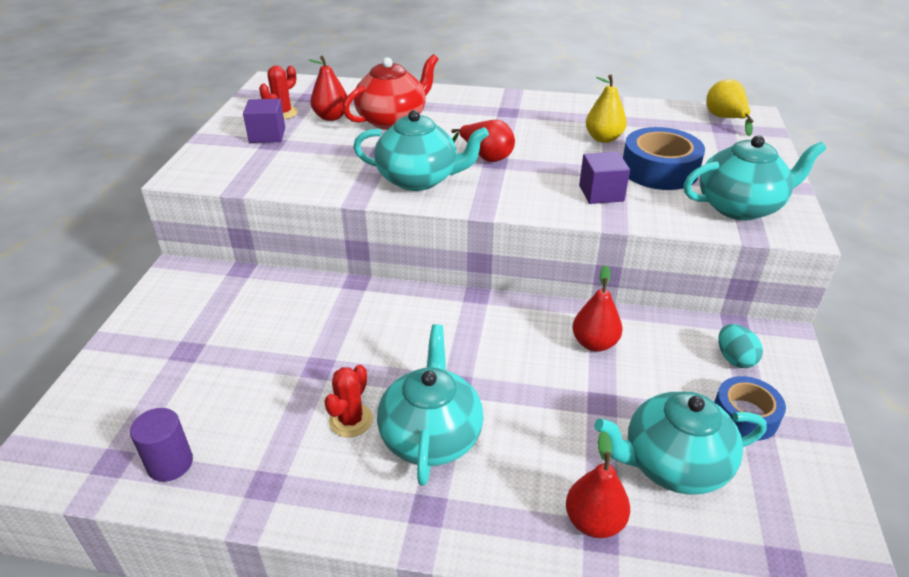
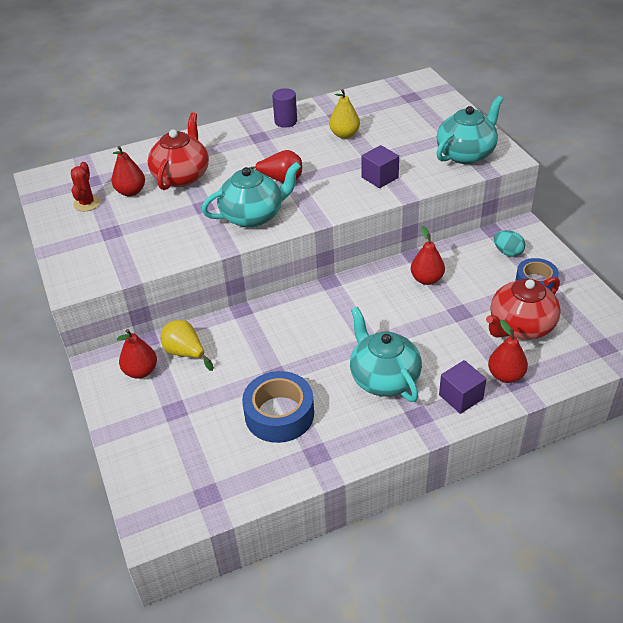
camera: 30 degrees left, 5 degrees up
purple cylinder [130,408,193,482] -> purple cylinder moved to [272,88,297,128]
purple cube [243,99,285,143] -> purple cube moved to [439,360,486,414]
red cactus [324,365,373,437] -> none
turquoise teapot [594,392,767,495] -> red teapot [486,277,561,340]
blue tape [623,127,705,190] -> blue tape moved to [242,371,314,443]
yellow pear [706,79,753,136] -> yellow pear moved to [161,320,214,371]
none -> red pear [117,329,157,379]

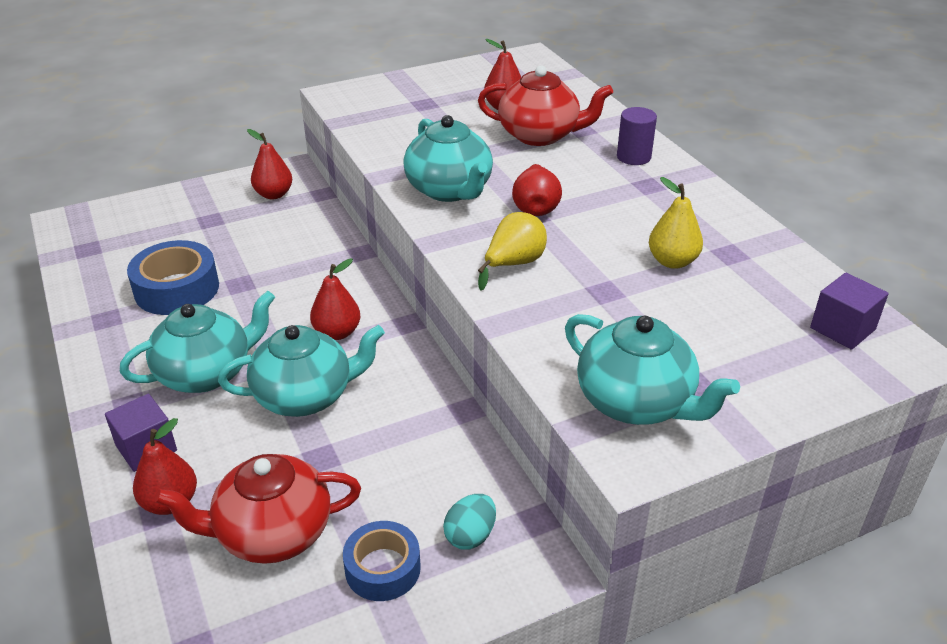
camera: 85 degrees right, 5 degrees down
red cactus [71,162,101,211] -> none
yellow pear [161,320,214,371] -> yellow pear moved to [478,212,547,291]
purple cylinder [272,88,297,128] -> purple cylinder moved to [617,107,657,165]
purple cube [361,145,399,188] -> purple cube moved to [810,273,889,350]
red pear [411,226,445,285] -> red pear moved to [310,259,360,340]
red teapot [486,277,561,340] -> red teapot turned 60 degrees counterclockwise [155,454,361,564]
none -> turquoise teapot [218,325,385,417]

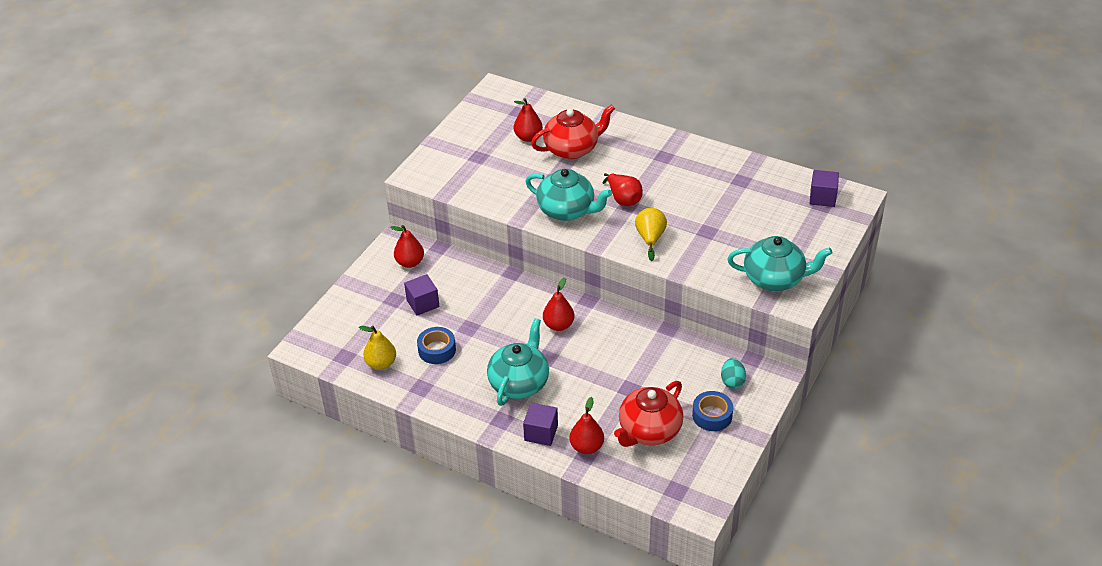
camera: 35 degrees left, 5 degrees up
blue tape [127,240,219,315] -> blue tape [417,327,456,364], size x0.66
turquoise teapot [218,325,385,417] -> none
purple cylinder [617,107,657,165] -> none
yellow pear [649,177,703,269] -> yellow pear moved to [359,326,396,370]
none -> purple cube [404,274,440,315]

